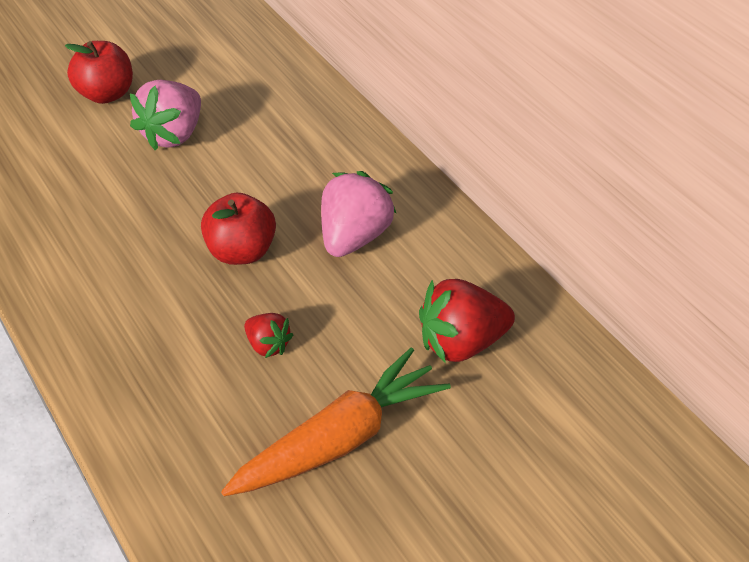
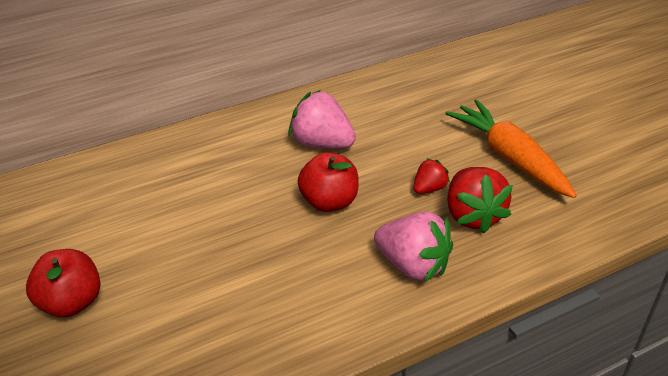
camera: 85 degrees left, 5 degrees down
pink strawberry [130,80,201,150] -> pink strawberry moved to [374,212,453,282]
red strawberry [419,279,515,363] -> red strawberry moved to [447,167,513,234]

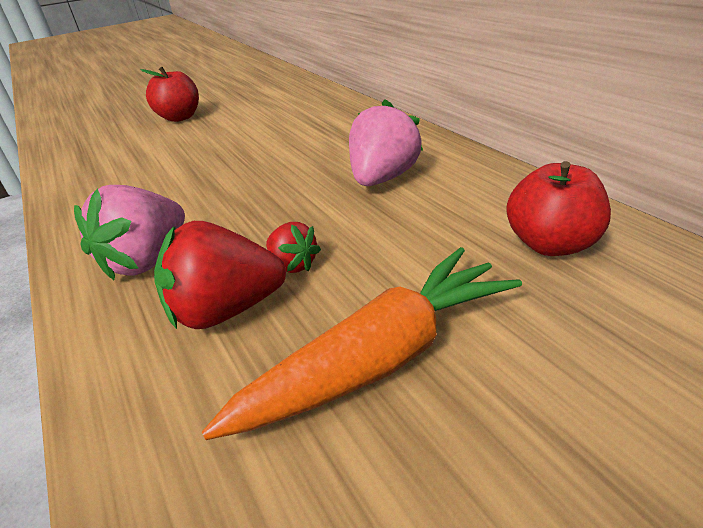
camera: 90 degrees right, 5 degrees down
red apple [298,152,359,212] -> red apple moved to [506,161,611,256]

